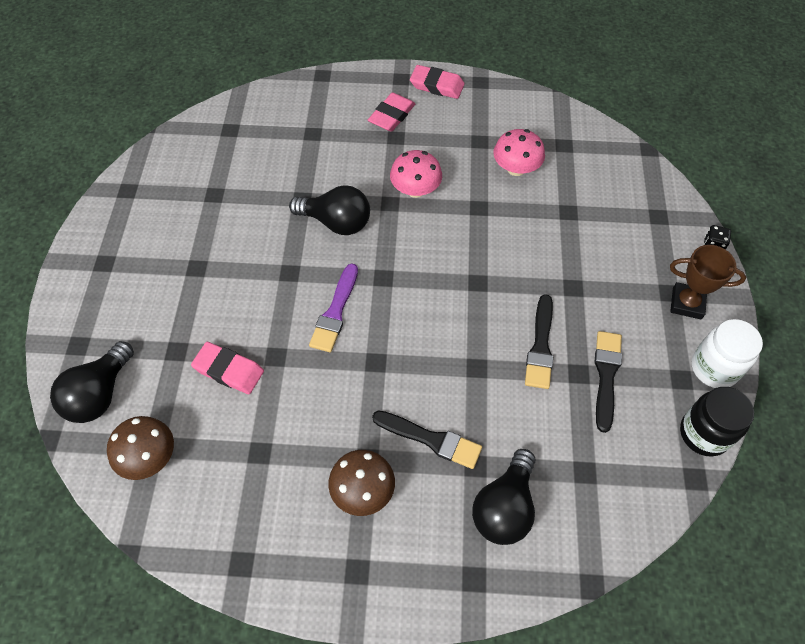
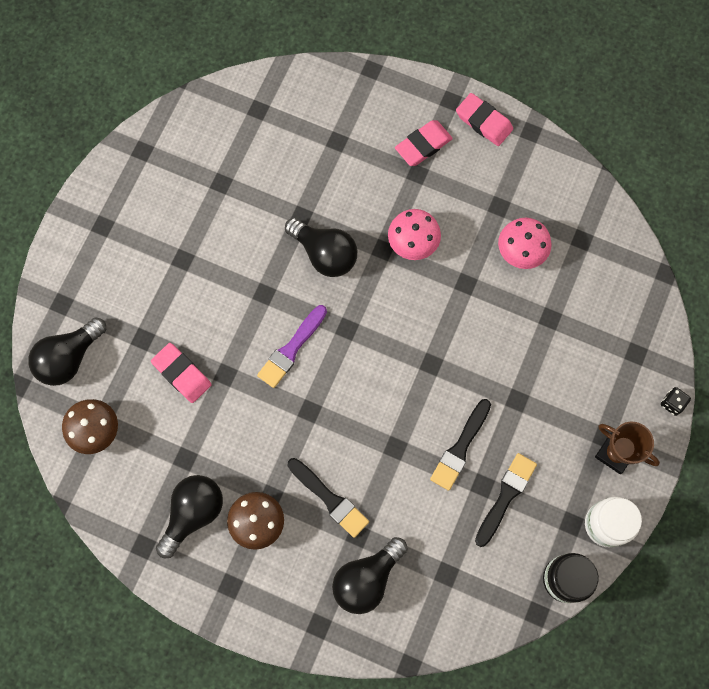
camera: 20 degrees right, 15 degrees up
none -> black light bulb [156,475,223,558]

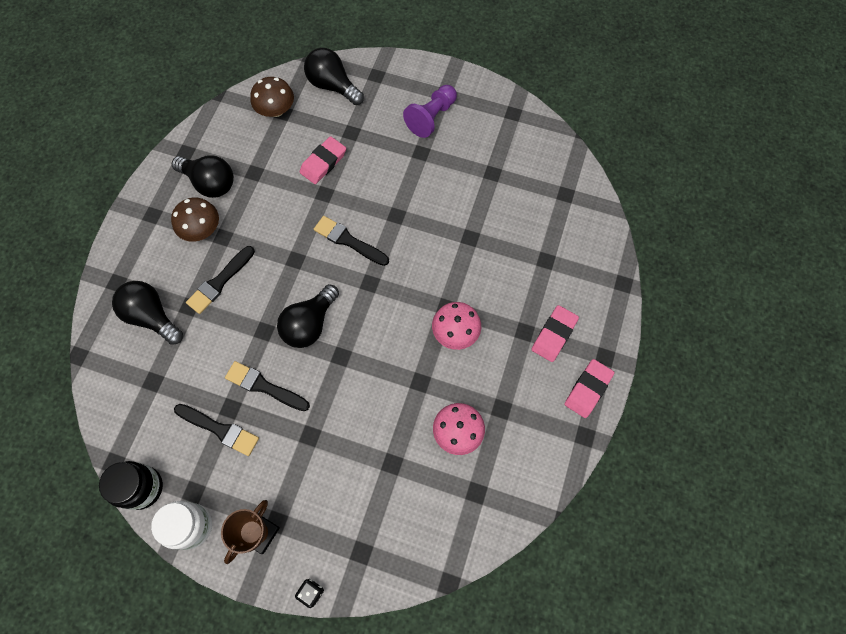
camera: 85 degrees right, 5 degrees down
purple brush [257,305,327,388] -> black brush [314,216,389,266]
black light bulb [285,218,357,277] -> black light bulb moved to [277,284,339,348]
pink eraser [395,120,453,166] -> pink eraser turned 75 degrees clockwise [532,305,579,362]
none -> purple pawn [403,85,457,138]

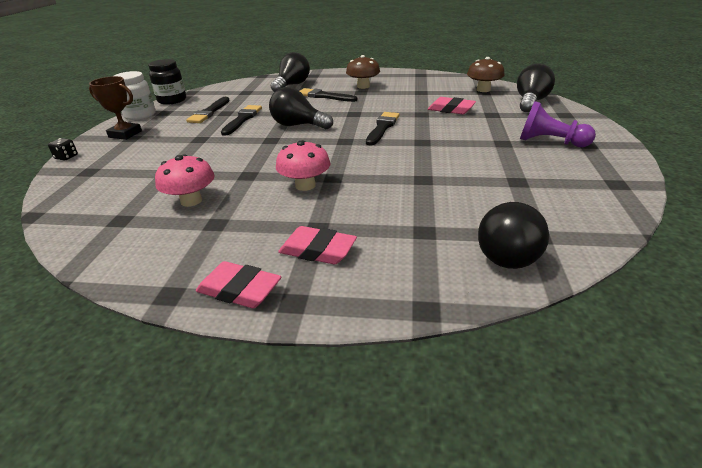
camera: 80 degrees right, 35 degrees down
black light bulb [172,155,234,198] -> black light bulb moved to [478,202,549,269]

